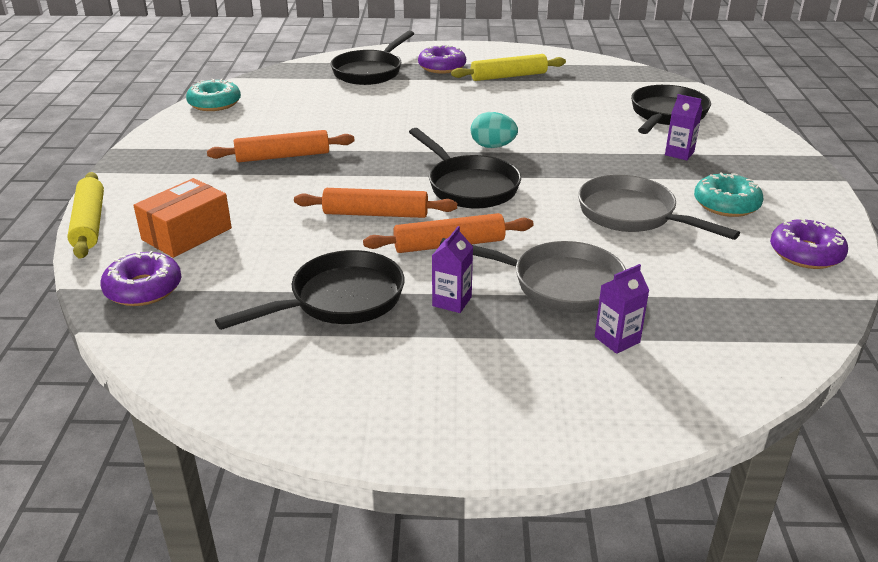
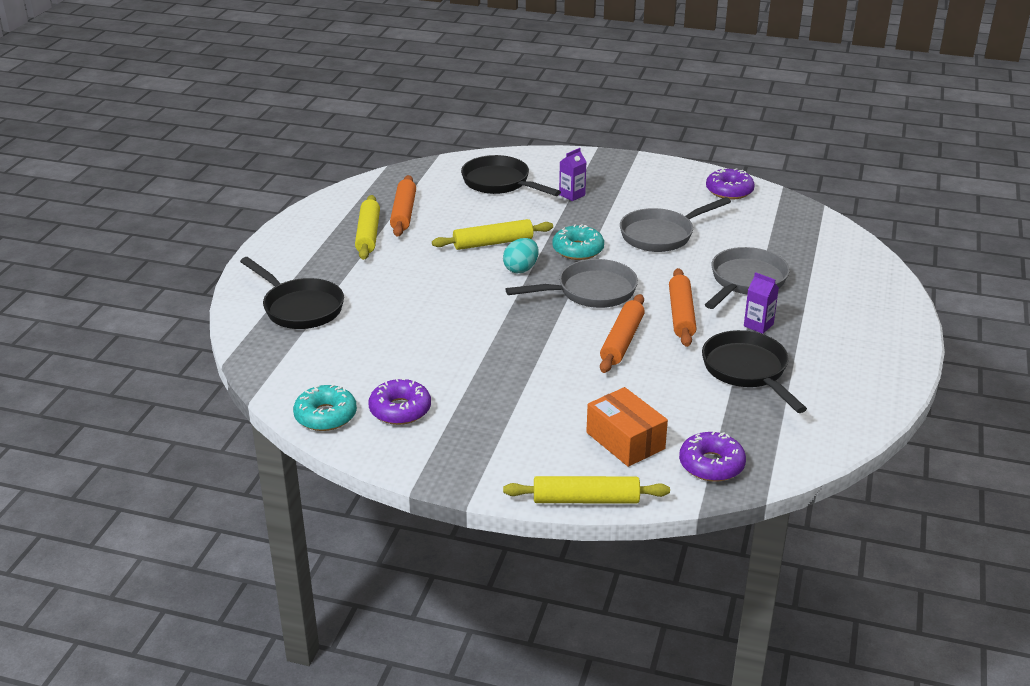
camera: 75 degrees left, 0 degrees up
orange rolling pin [207,130,355,162] -> orange rolling pin moved to [390,175,416,237]
black pan [409,128,521,209] -> grey pan [506,259,638,308]
purple donut [418,45,466,74] -> purple donut moved to [368,378,431,425]
purple carton [595,264,649,354] -> none
turquoise donut [694,172,763,217] -> turquoise donut moved to [552,224,604,260]
none -> yellow rolling pin [432,219,553,250]

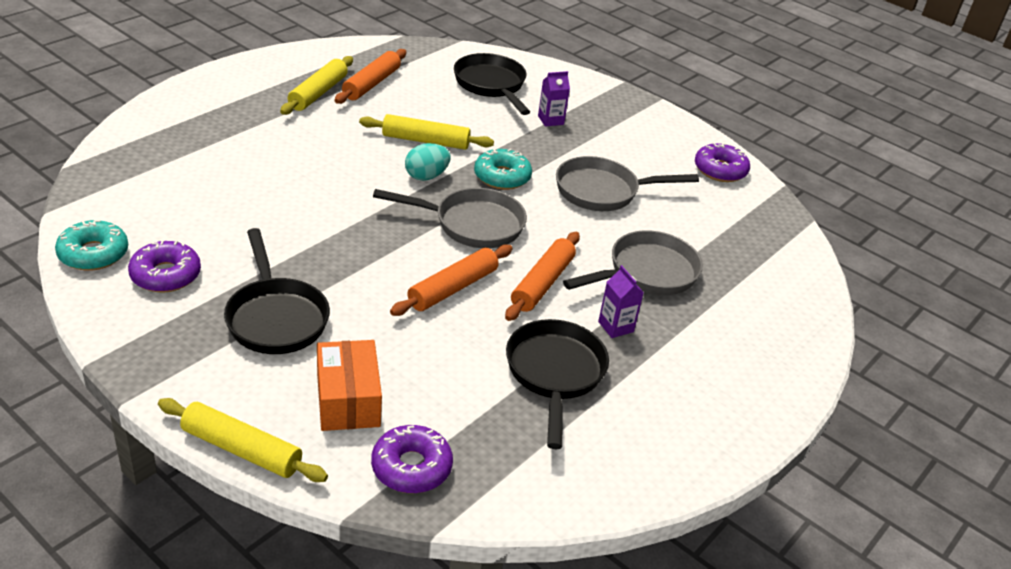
camera: 20 degrees right, 5 degrees up
black pan [240,257,344,329] -> black pan moved to [224,228,330,354]

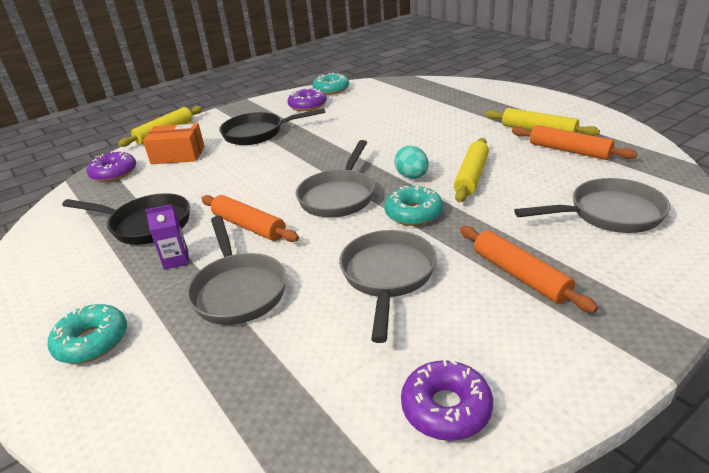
camera: 110 degrees right, 5 degrees down
orange rolling pin [390,244,513,316] -> orange rolling pin moved to [460,226,598,313]
black pan [454,53,530,115] -> grey pan [514,178,670,233]
purple carton [538,71,570,127] -> none
none -> turquoise donut [48,304,127,364]

